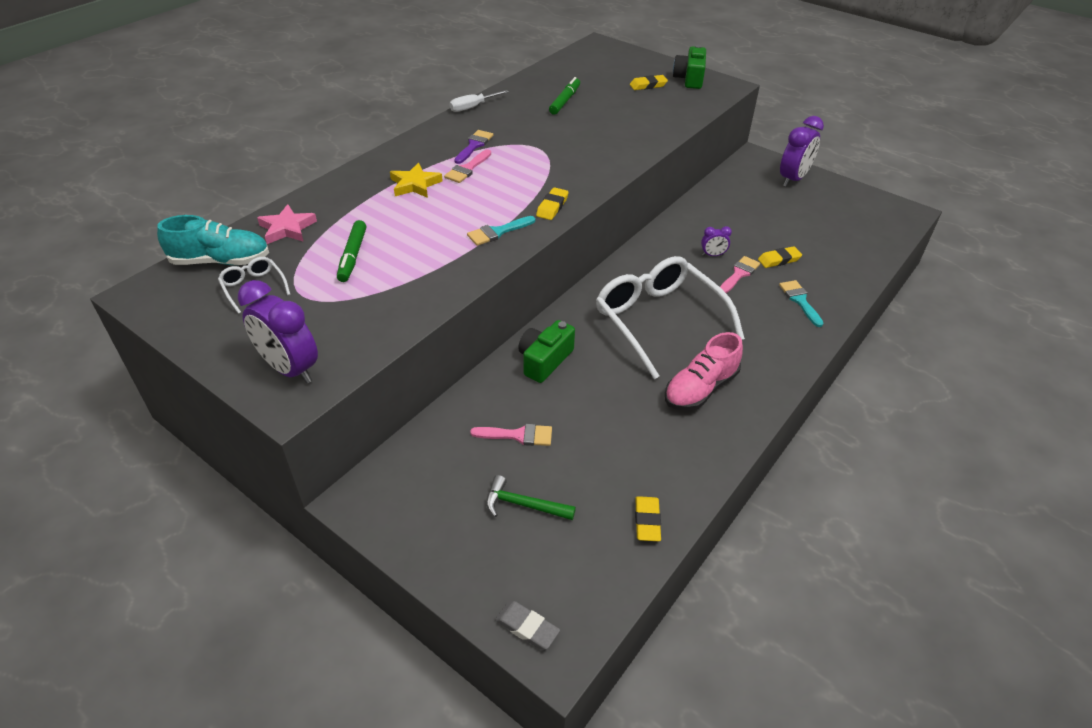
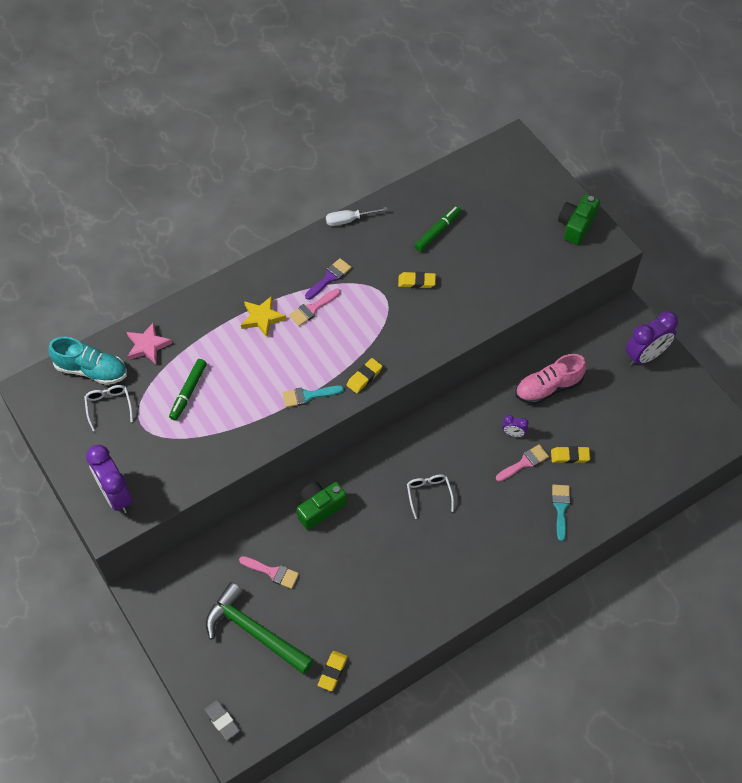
camera: 20 degrees right, 15 degrees up
green hammer [486,475,576,520] -> green hammer [206,582,314,674], size x1.82
white glasses [596,256,745,379] -> white glasses [407,474,454,519], size x0.42
yellow eraser [630,75,668,90] -> yellow eraser moved to [398,272,436,288]
pink shoe [665,332,743,411] -> pink shoe moved to [515,354,586,404]

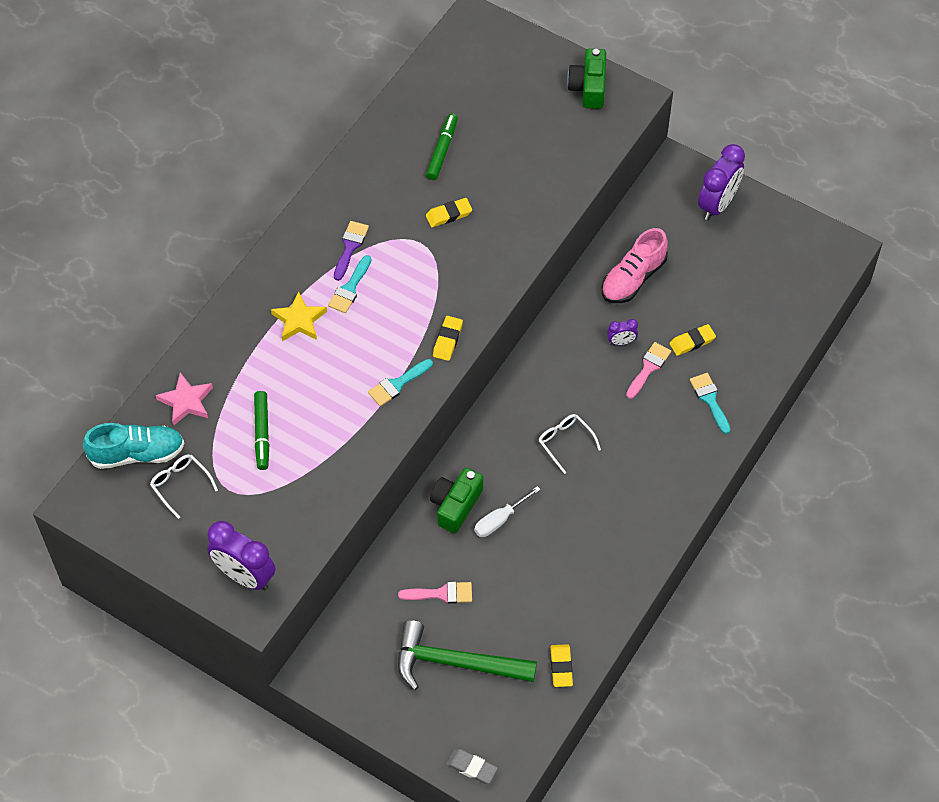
camera: 25 degrees left, 0 degrees up
pink brush [289,288,340,326] -> turquoise brush [328,255,372,313]
white screwdriver [326,207,387,226] -> white screwdriver moved to [474,486,541,537]

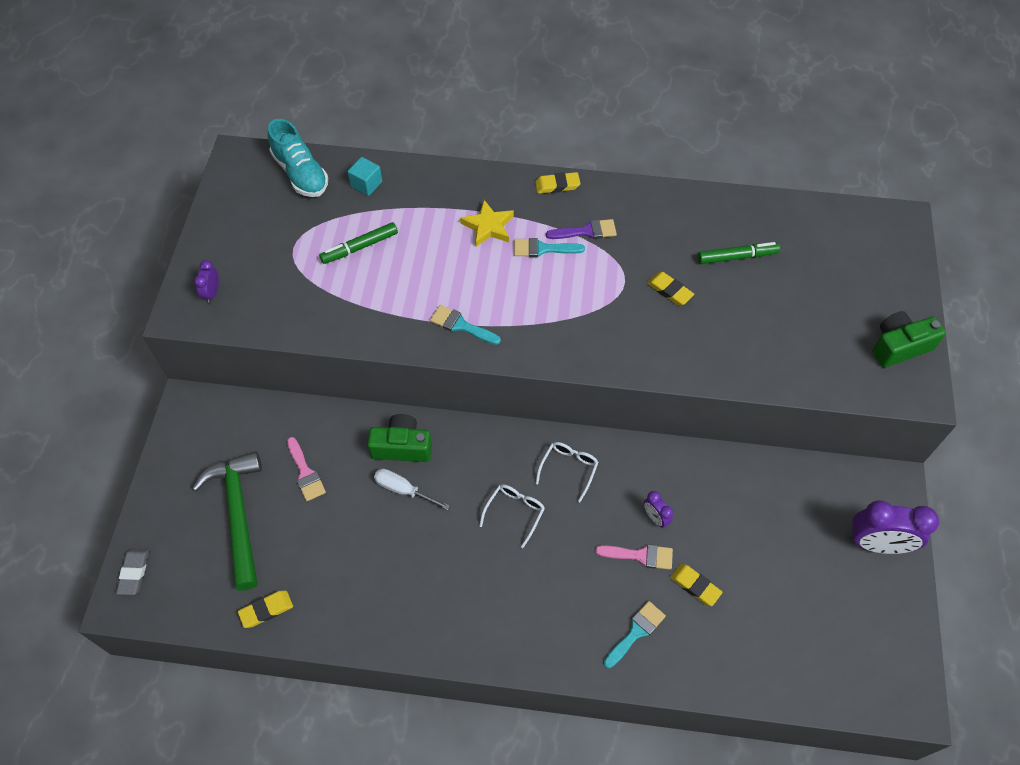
camera: 65 degrees right, 0 degrees up
white glasses [150,454,218,519] -> white glasses moved to [535,442,599,502]
pink star [156,372,213,426] -> turquoise cube [347,157,382,196]
purple clock [207,521,275,590] -> purple clock [194,260,219,303], size x0.48
yellow eraser [433,316,463,361] -> yellow eraser moved to [535,172,580,194]
pink shoe [602,228,668,303] -> none

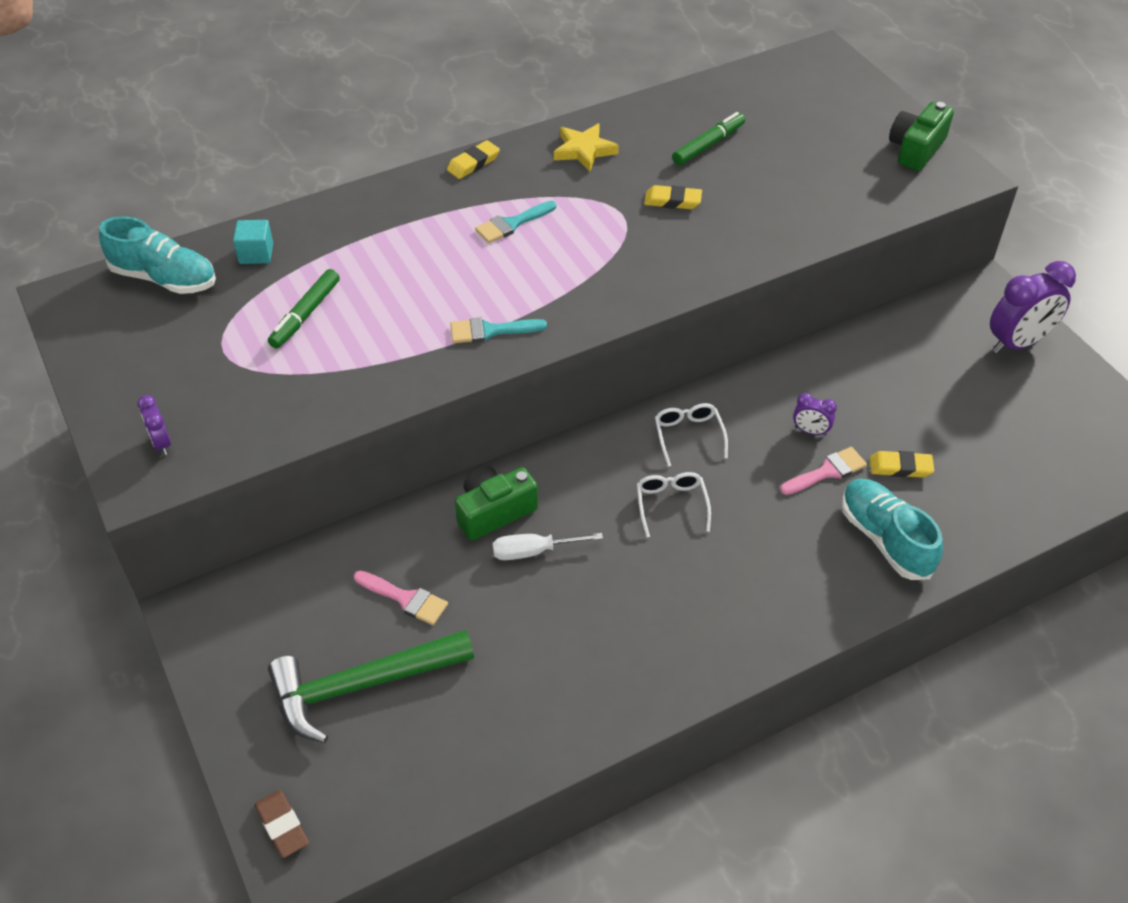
camera: 35 degrees left, 10 degrees down
grey eraser [116,549,149,595] -> brown eraser [254,790,309,858]
green hammer [192,451,262,590] -> green hammer turned 60 degrees counterclockwise [268,630,474,743]
yellow eraser [238,591,293,628] -> none
yellow star [460,200,514,247] -> yellow star moved to [554,123,619,171]
purple brush [546,219,617,239] -> none
turquoise brush [604,601,666,668] -> turquoise shoe [841,479,943,580]

